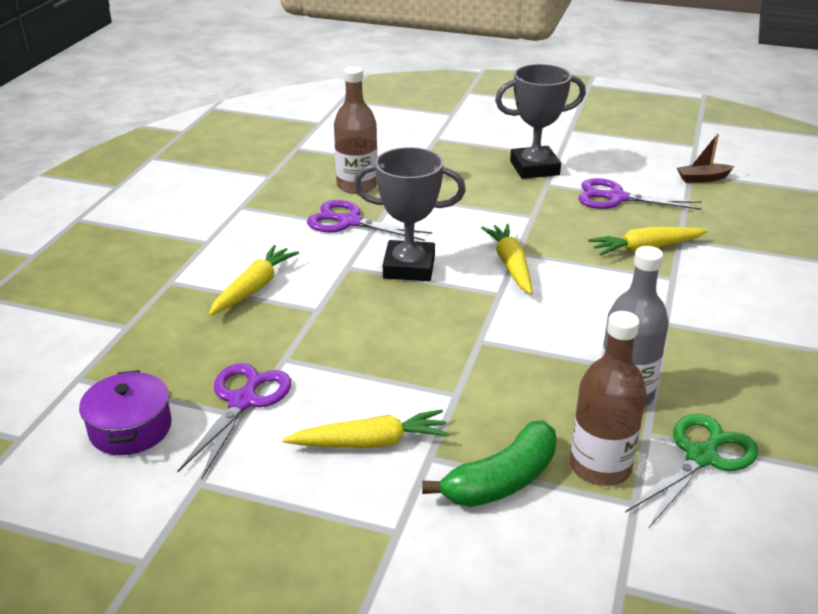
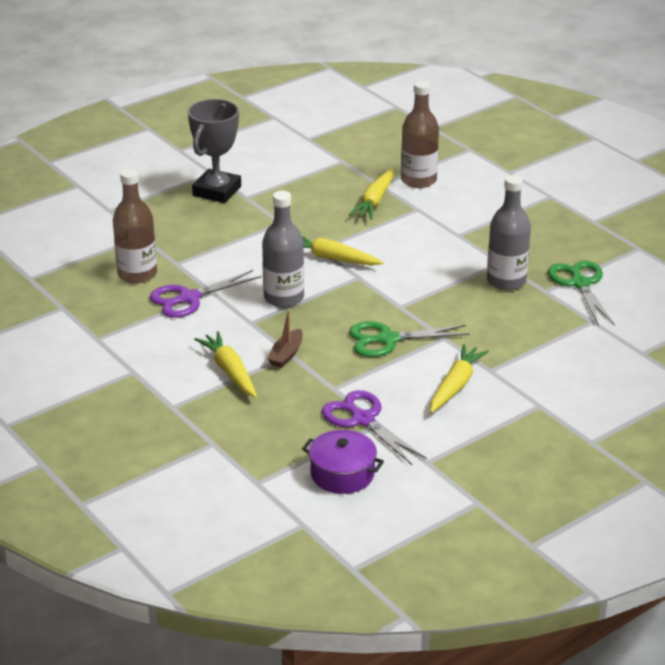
camera: 55 degrees left, 0 degrees up
grey trophy [354,147,466,281] -> grey bottle [262,191,304,308]
green banana [422,420,557,507] -> none
brown bottle [570,311,647,486] -> brown bottle moved to [401,81,439,188]
purple scissors [578,178,702,210] -> none
brown boat [677,134,734,183] -> brown boat moved to [267,309,303,368]
none -> green scissors [349,321,470,357]

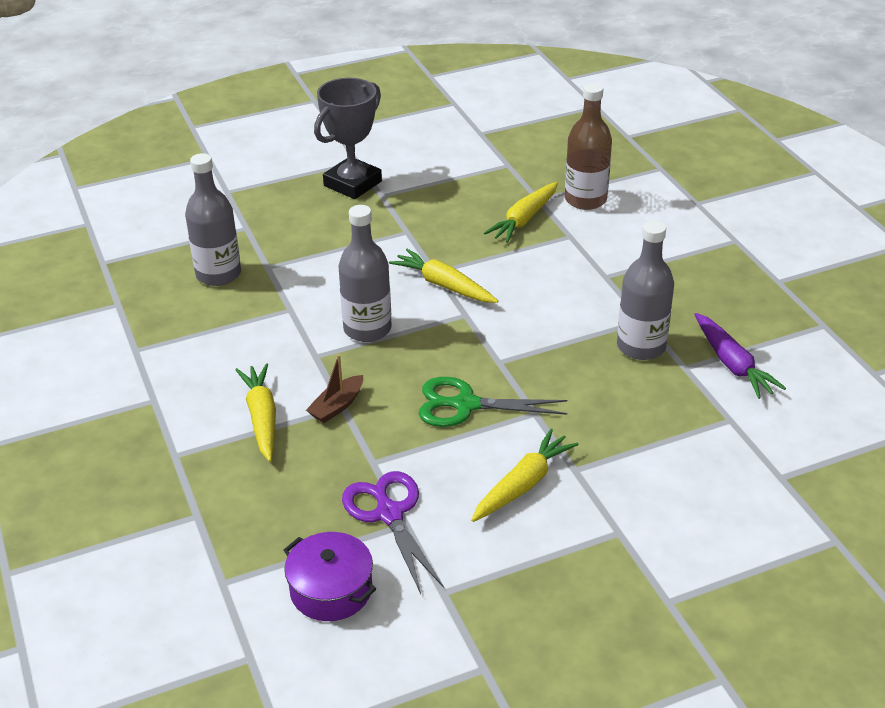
camera: 15 degrees right, 5 degrees up
brown bottle [113,169,157,284] -> grey bottle [185,153,241,286]
purple scissors [150,270,262,318] -> none
green scissors [548,260,615,326] -> purple carrot [694,313,786,399]

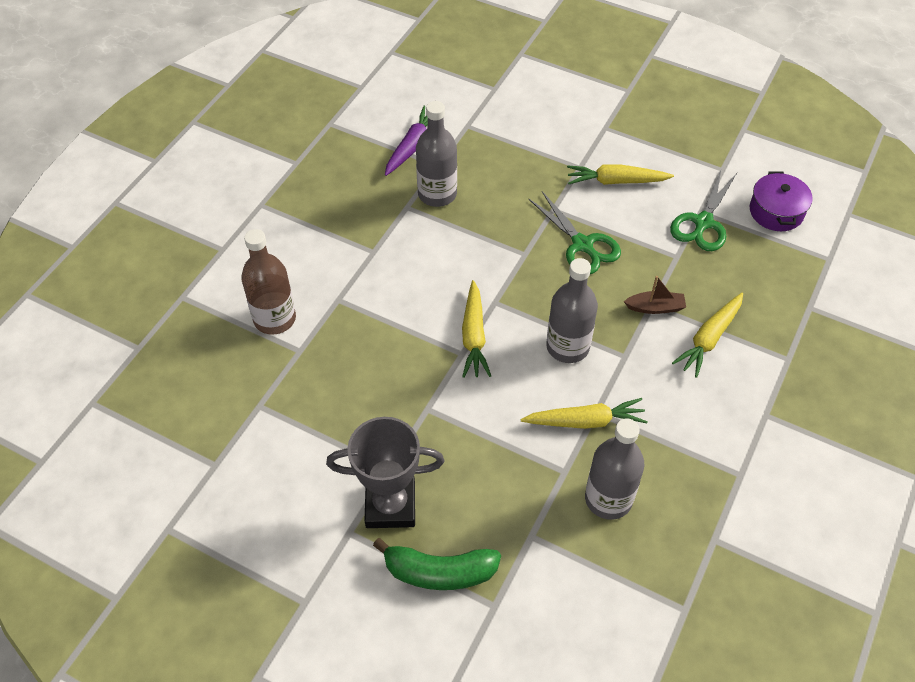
camera: 130 degrees left, 15 degrees up
purple scissors [342,471,444,594] -> green scissors [670,170,737,251]
yellow carrot [484,182,558,243] -> yellow carrot moved to [521,398,648,429]
none -> green banana [373,538,501,590]

